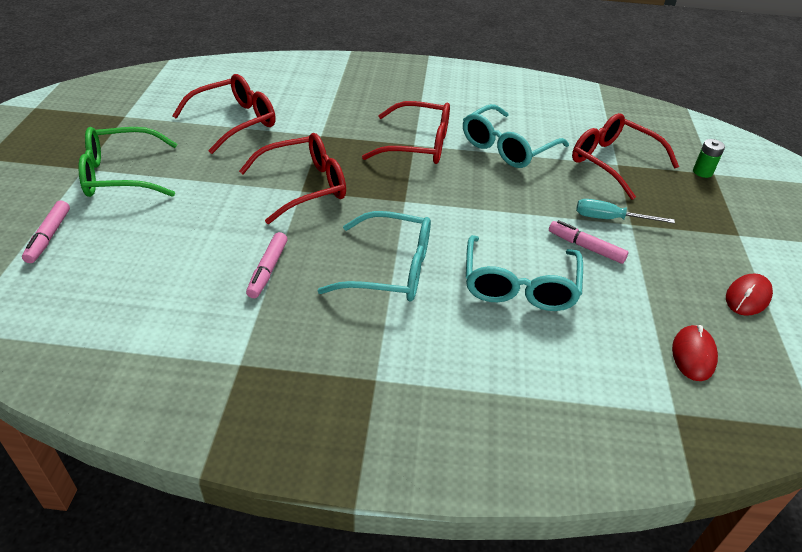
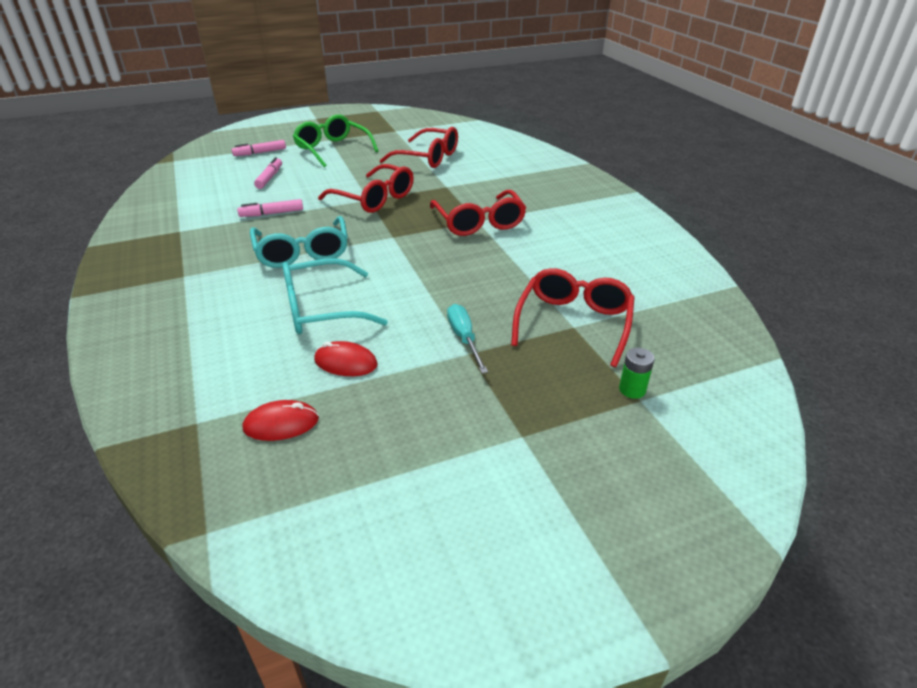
camera: 65 degrees right, 5 degrees down
turquoise glasses [463,104,569,168] -> none
pink marker [549,220,629,264] -> pink marker moved to [254,157,282,189]
red mouse [726,274,773,316] -> red mouse moved to [314,341,378,376]

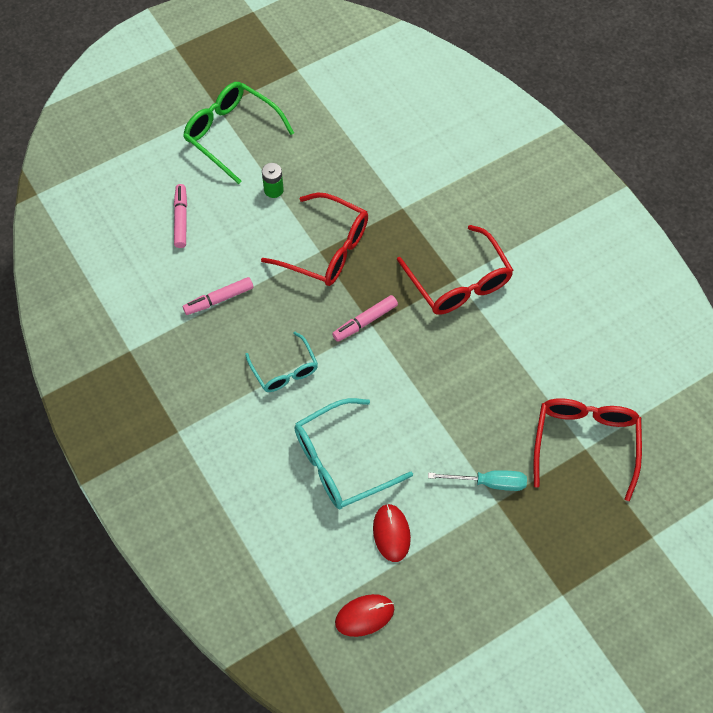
camera: 10 degrees left, 25 degrees up
pink marker [231,140,286,156] -> pink marker moved to [332,295,398,342]
turquoise glasses [250,216,348,268] -> turquoise glasses [245,332,318,392], size x0.62
red mouse [314,341,378,376] -> red mouse turned 75 degrees clockwise [373,504,411,562]
red glasses [380,127,458,168] -> none
turquoise screwdriver [447,304,488,373] -> turquoise screwdriver turned 120 degrees clockwise [428,470,527,491]
green battery [619,348,654,399] -> green battery moved to [262,163,284,198]

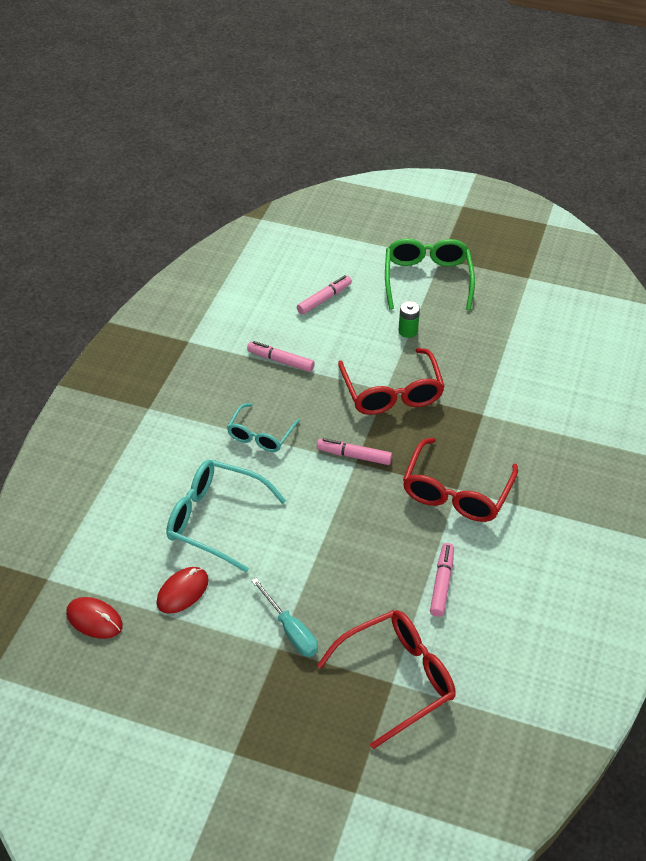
camera: 50 degrees right, 15 degrees down
none -> pink marker [430,543,454,617]

